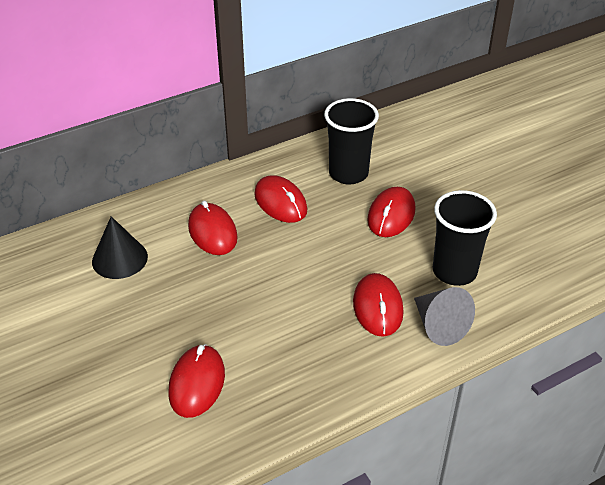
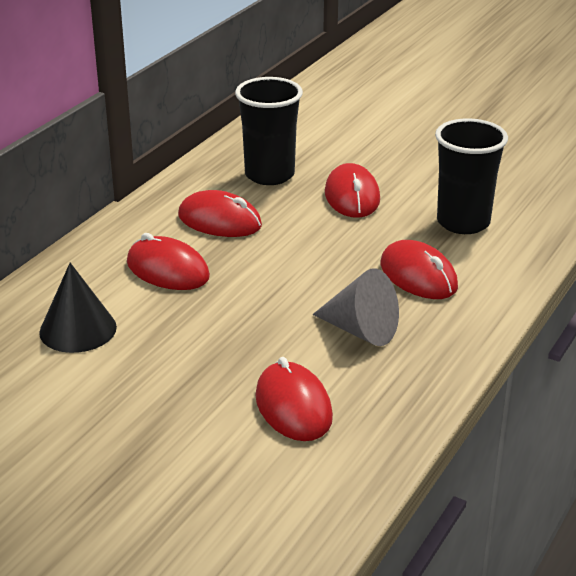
camera: 30 degrees left, 10 degrees down
grey cone [414,287,475,346] -> grey cone moved to [312,268,399,346]

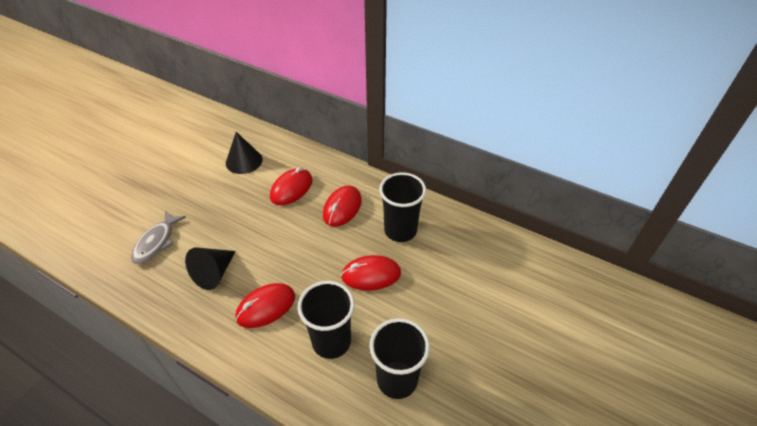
camera: 90 degrees right, 15 degrees up
red mouse [255,357,333,441] -> grey fish [131,211,186,264]
grey cone [312,268,399,346] -> black cone [185,248,236,290]
none -> black cup [369,318,430,399]

